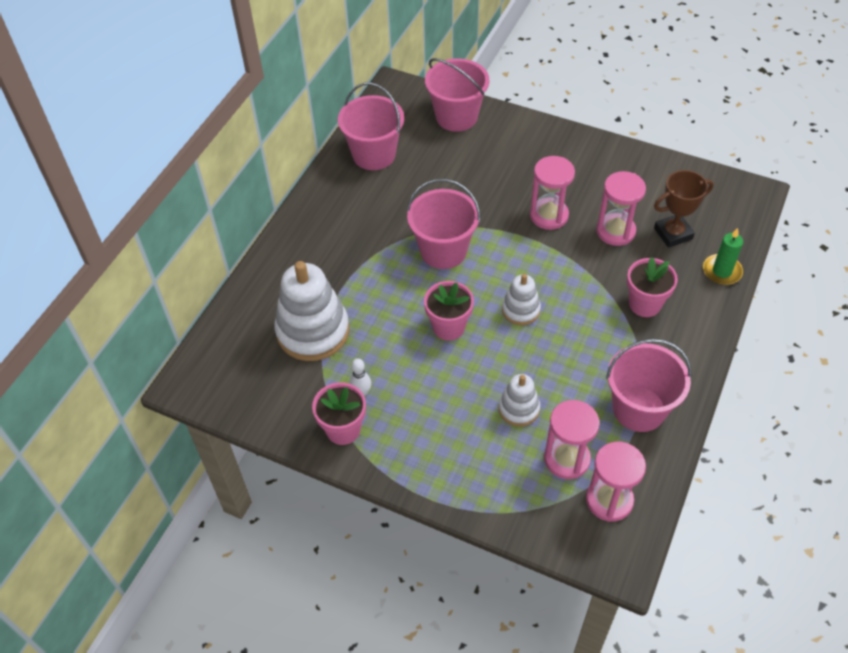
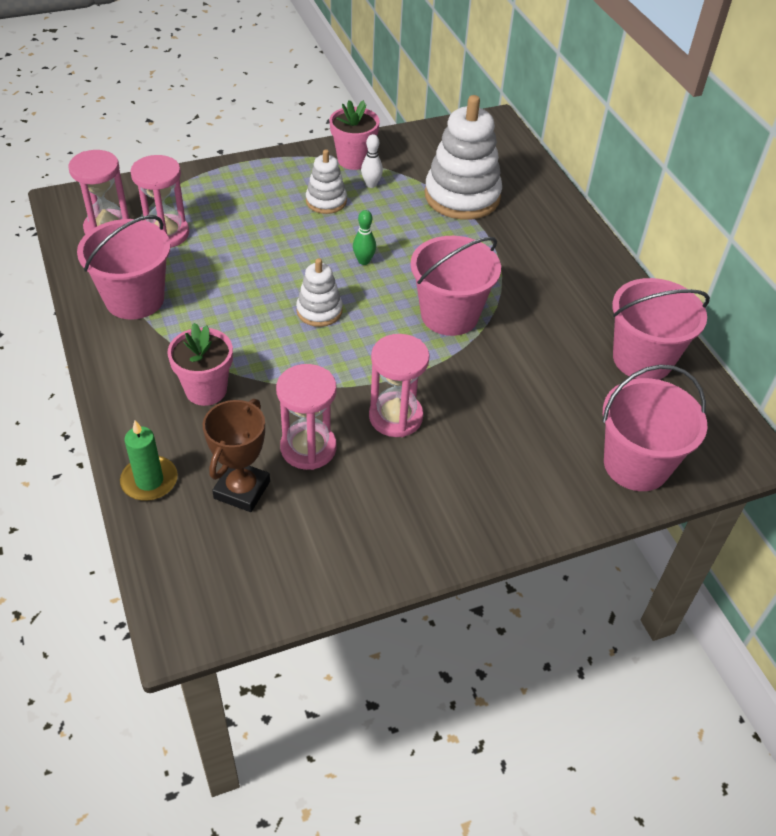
camera: 130 degrees right, 5 degrees down
pink flower pot [424,281,474,341] -> green bowling pin [353,210,376,265]
white stacking toy [499,374,540,426] -> white stacking toy moved to [306,149,347,214]

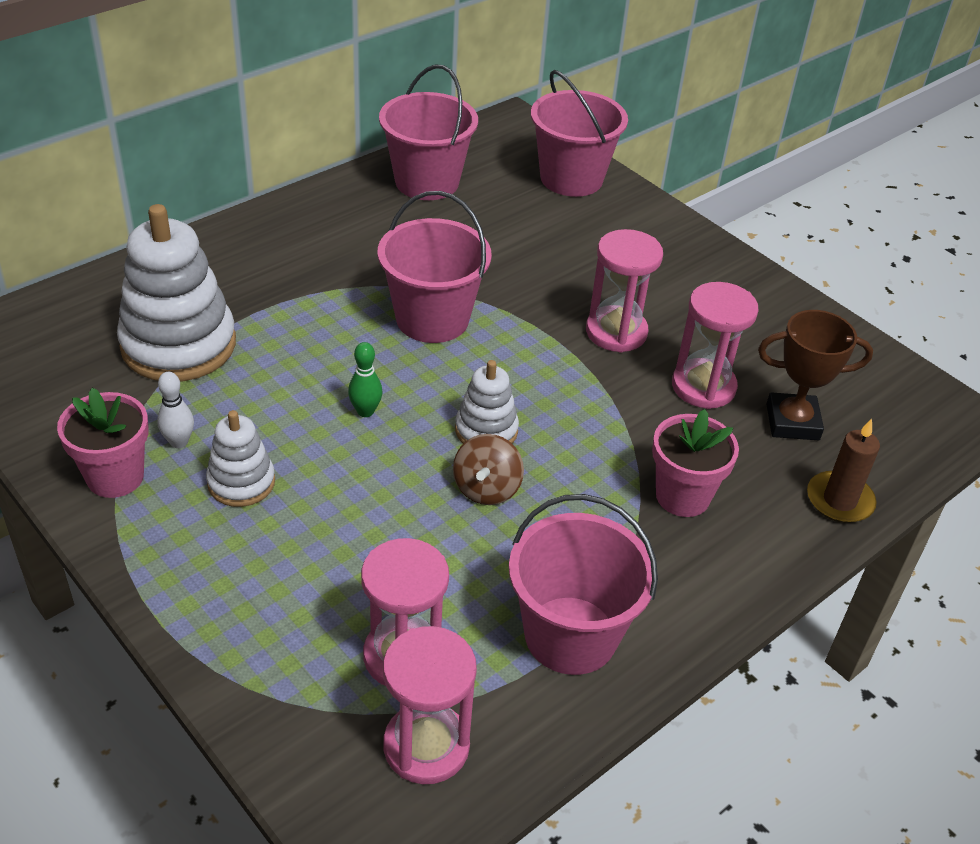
camera: 110 degrees left, 5 degrees down
green candle [120,420,178,501] -> brown candle [807,419,880,523]
none -> brown spinning top [453,434,524,505]

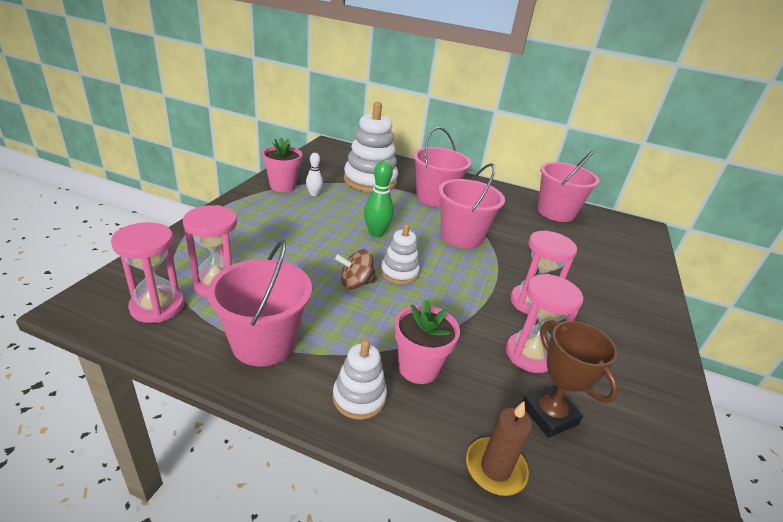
camera: 60 degrees right, 10 degrees down
white stacking toy [206,410,275,507] -> white stacking toy moved to [333,340,387,420]
green bowling pin [348,342,382,417] -> green bowling pin [364,161,394,237], size x1.58
pink bucket [531,70,628,197] -> pink bucket moved to [413,127,471,207]

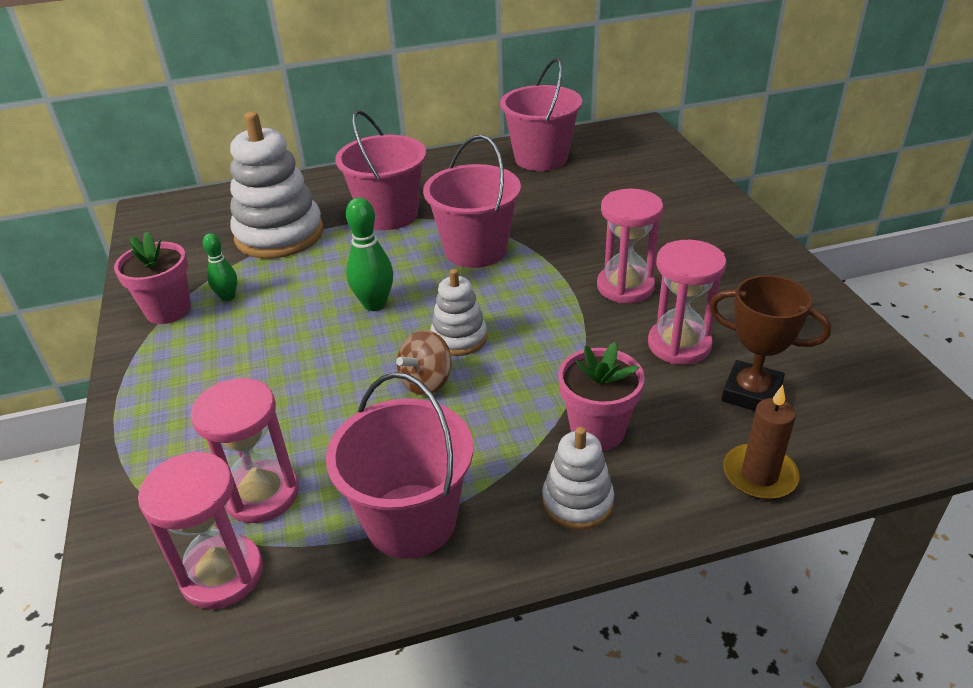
camera: 30 degrees left, 5 degrees up
white bowling pin [306,153,323,196] -> green bowling pin [203,233,237,301]

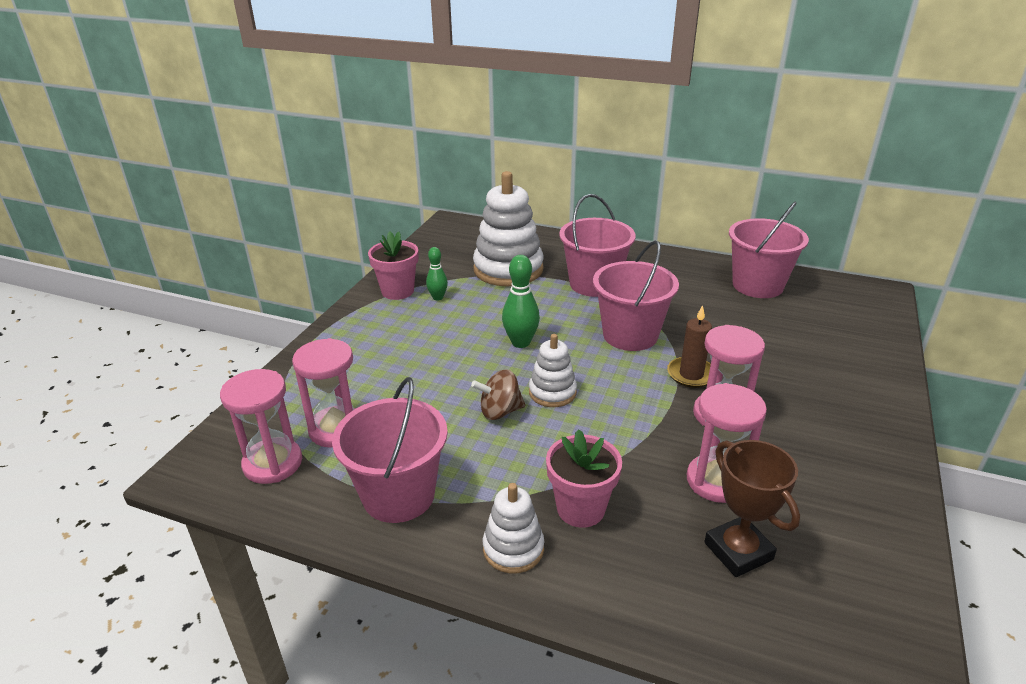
camera: 35 degrees right, 5 degrees down
brown candle [723,385,799,500] -> brown candle moved to [667,305,712,388]

